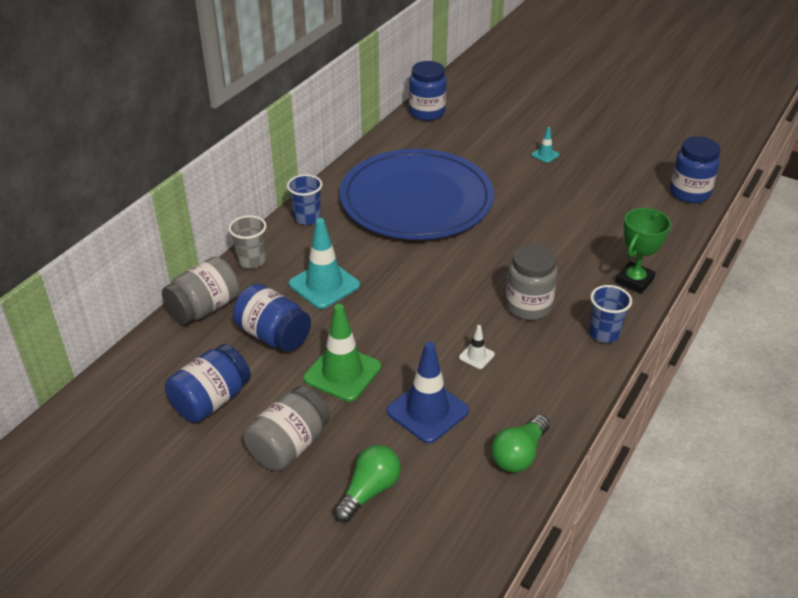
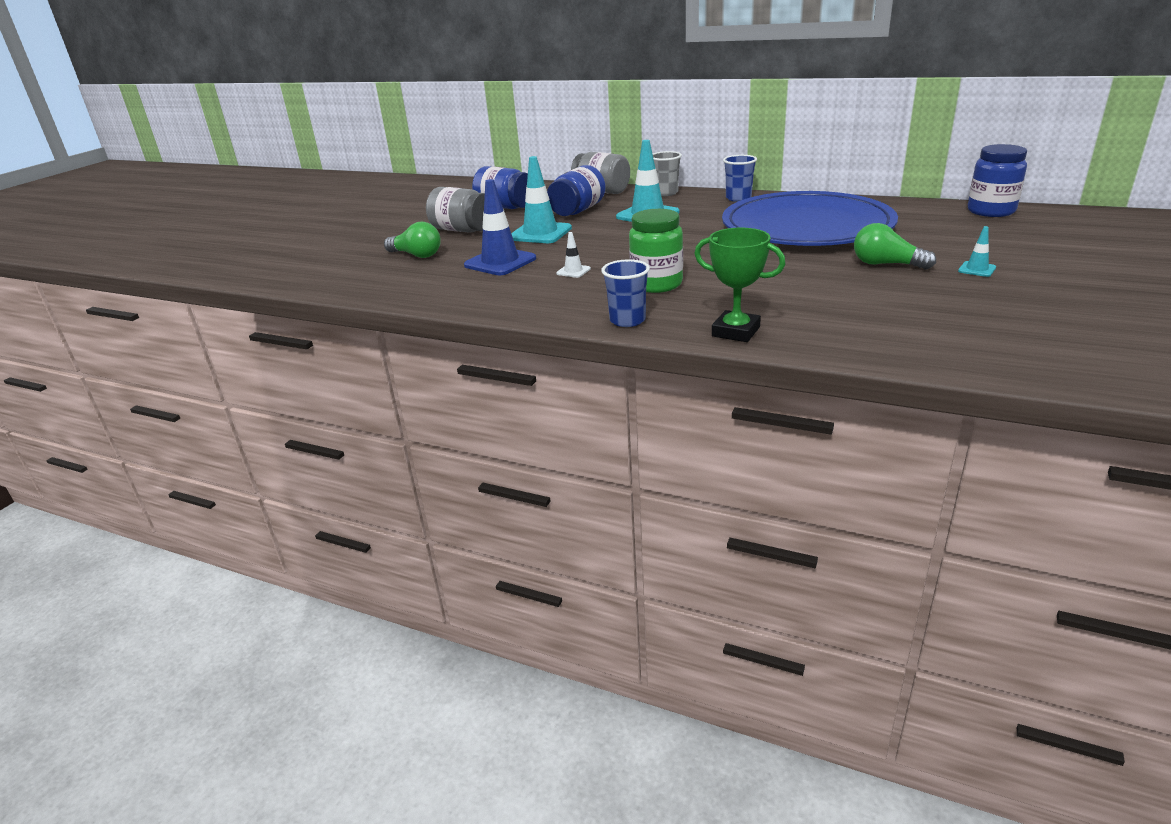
camera: 85 degrees right, 10 degrees down
green traffic cone [304,304,381,402] -> turquoise traffic cone [511,156,572,243]
green light bulb [491,415,550,472] -> green light bulb moved to [854,223,936,270]
grey jar [506,244,558,320] -> green jar [629,209,683,293]
blue jar [670,136,720,203] -> none

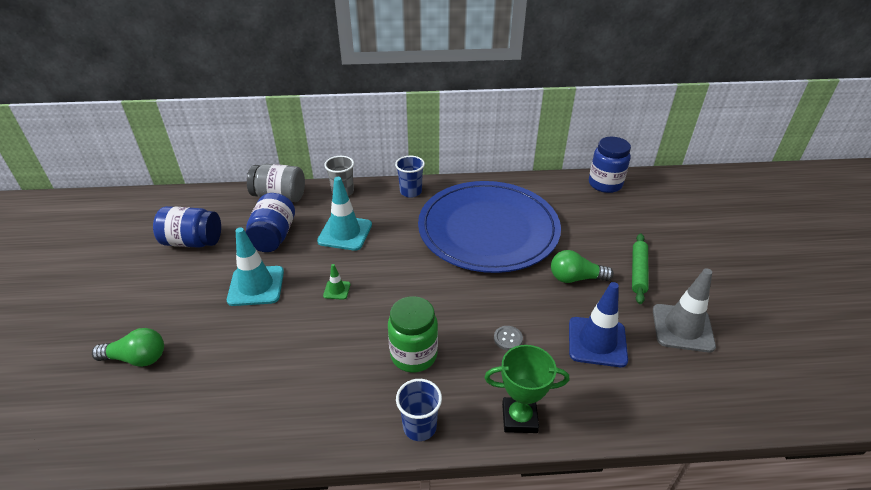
camera: 30 degrees left, 10 degrees up
grey jar [426,187,485,233] -> none
blue traffic cone [464,179,536,275] -> blue traffic cone moved to [569,282,628,367]
white traffic cone [556,232,591,278] -> none
turquoise traffic cone [958,226,996,277] -> green rolling pin [632,233,649,304]
none -> green traffic cone [323,264,350,300]
none -> grey button [494,326,523,350]
none -> grey traffic cone [653,268,716,352]

